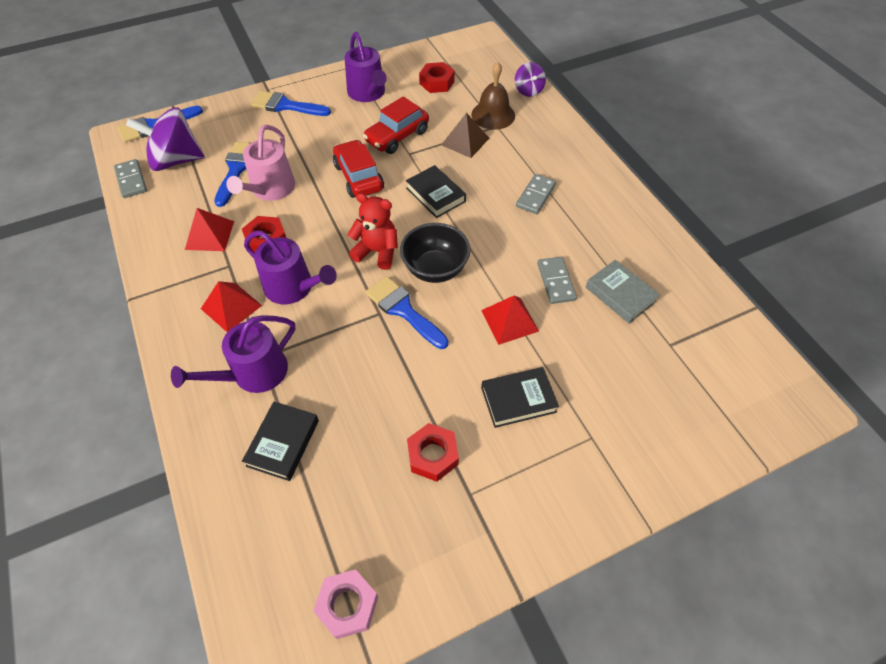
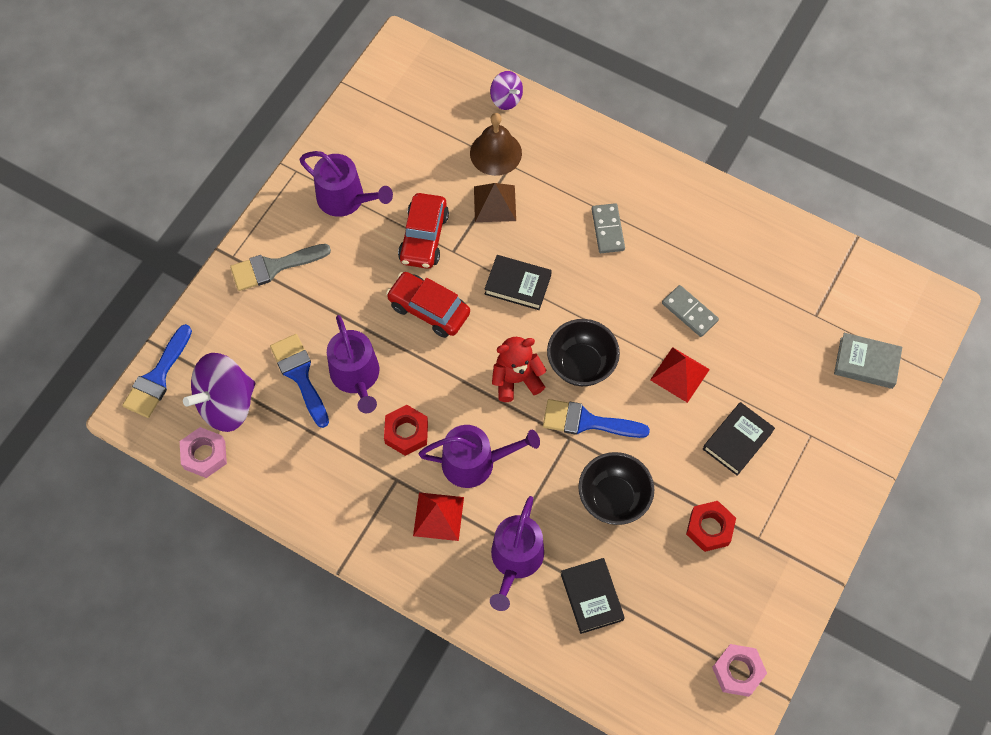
camera: 35 degrees left, 10 degrees up
grey domino [114,159,147,198] -> pink nut [180,427,227,478]
red pyramid [185,208,234,251] -> none
pink watering can [226,125,295,201] -> purple watering can [327,315,379,413]
blue brush [250,91,331,116] -> grey brush [230,244,331,291]
red nut [419,62,455,93] -> none
grey book [586,260,660,324] -> grey book moved to [834,333,902,389]
none -> black bowl [578,452,655,525]

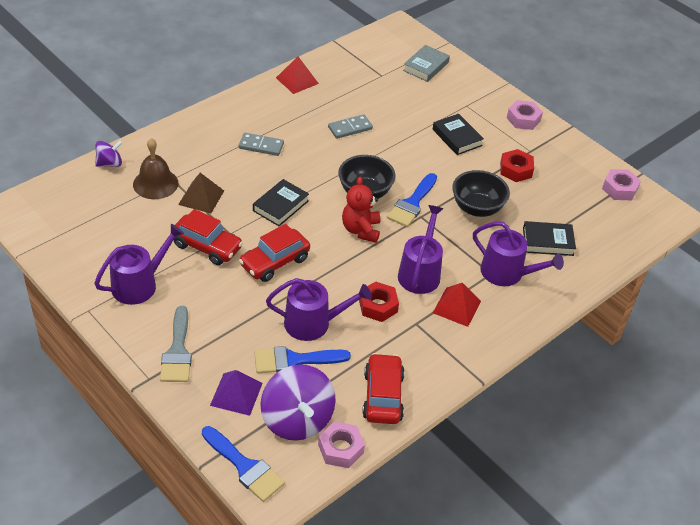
camera: 75 degrees left, 20 degrees down
red pyramid [650,347,710,403] -> red pyramid moved to [276,56,319,94]
none -> purple pyramid [210,370,263,416]
none -> red car [362,353,405,424]
none -> pink nut [507,100,543,130]

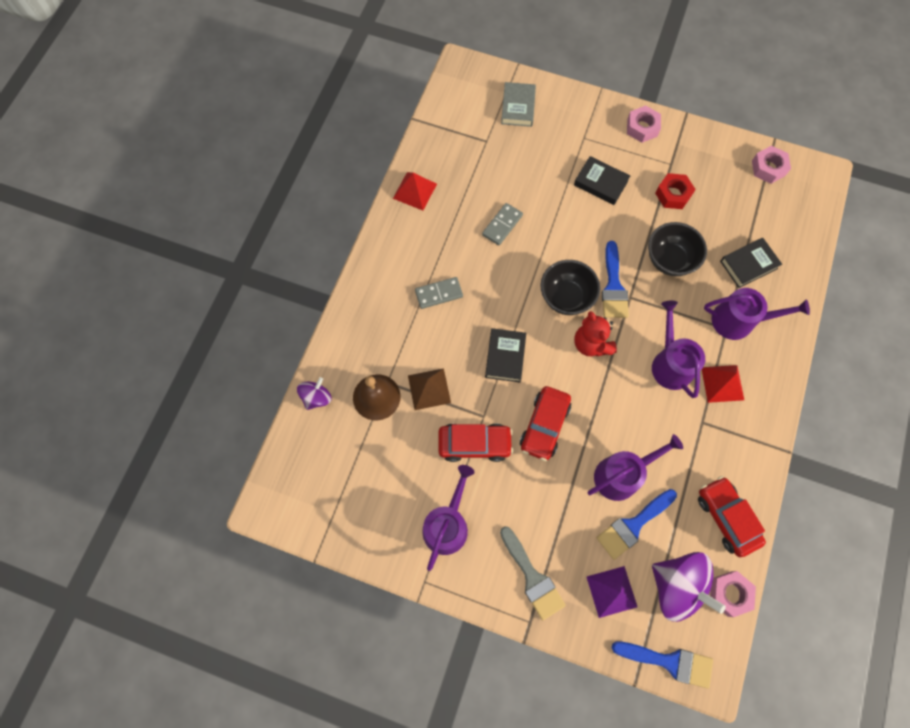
camera: 25 degrees left, 25 degrees up
red nut [359,281,399,322] -> none

